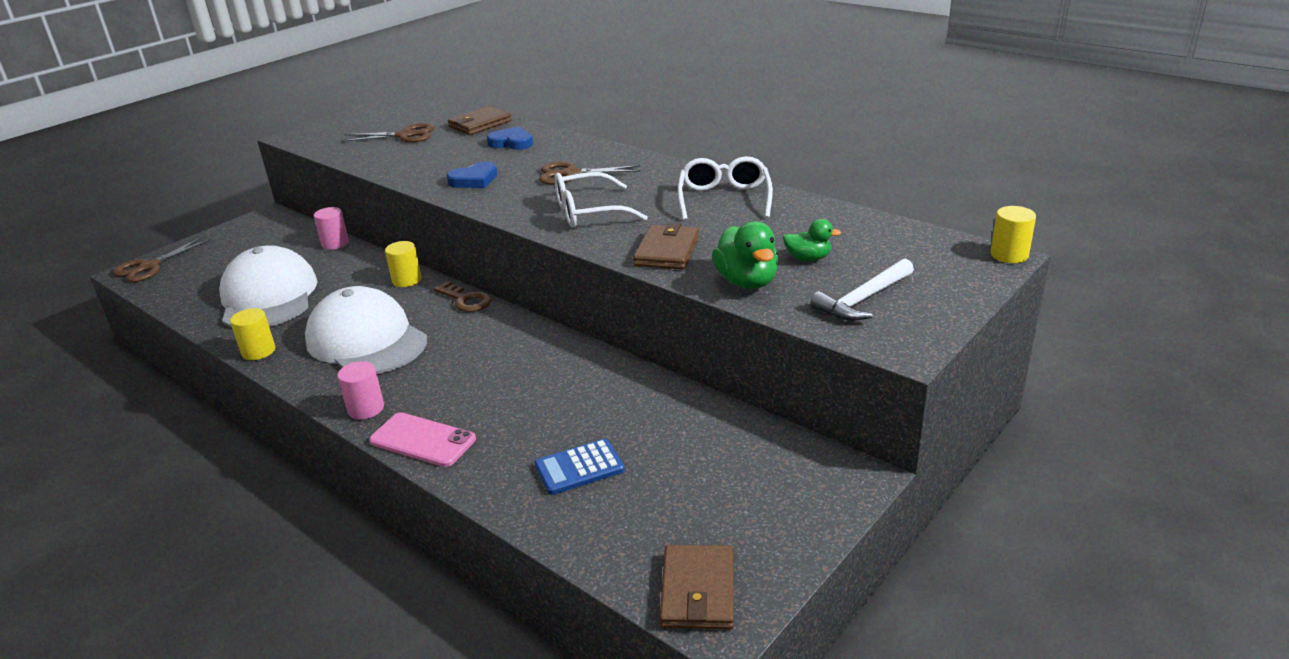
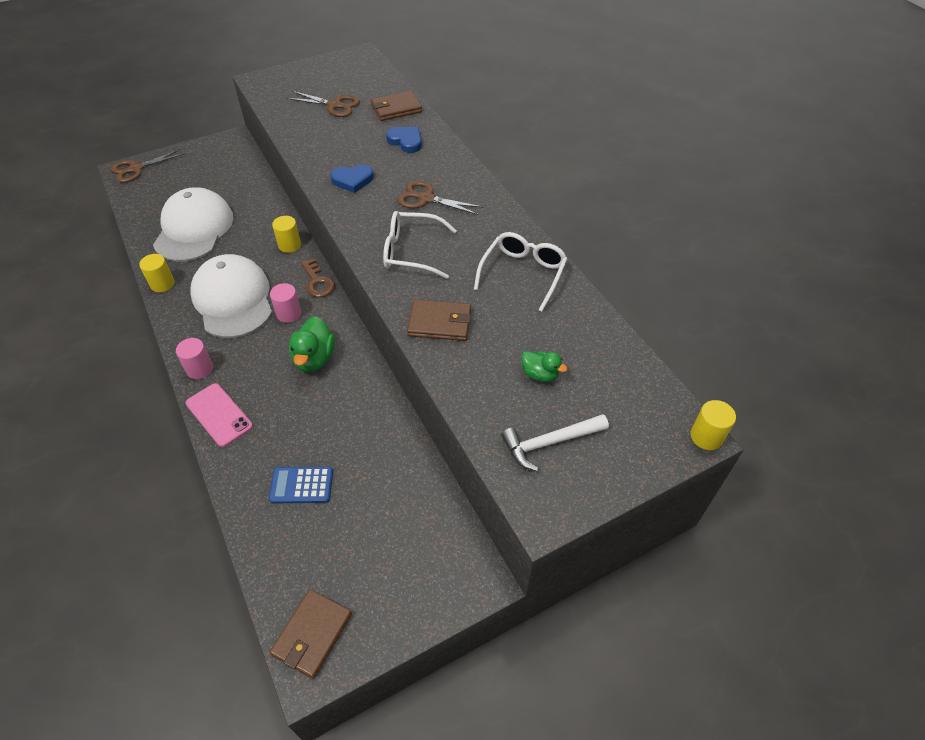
camera: 20 degrees right, 20 degrees up
pink cylinder [314,207,349,250] -> pink cylinder moved to [270,283,301,323]
brown wallet [633,223,699,269] -> brown wallet turned 60 degrees clockwise [407,300,471,341]
green duck [712,221,778,289] -> green duck moved to [289,316,335,372]

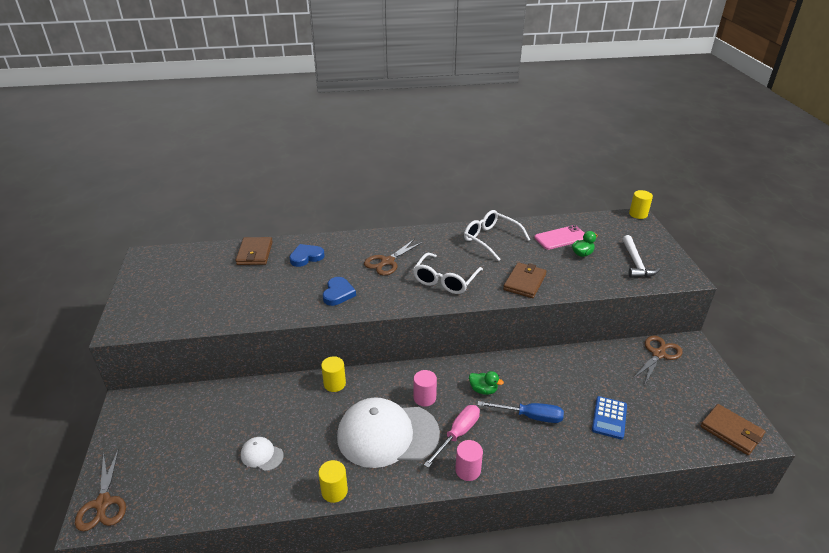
camera: 70 degrees left, 15 degrees down
white cap [153,187,234,262] -> white cap [241,437,284,471], size x0.42
pink phone [186,383,253,447] -> pink phone moved to [534,225,584,250]
brown scissors [286,91,360,117] -> brown scissors moved to [633,335,682,386]
green duck [289,316,335,372] -> green duck [469,371,504,395], size x0.61
brown key [301,258,335,297] -> none
none -> pink screwdriver [424,405,480,468]
none -> blue screwdriver [478,401,564,423]

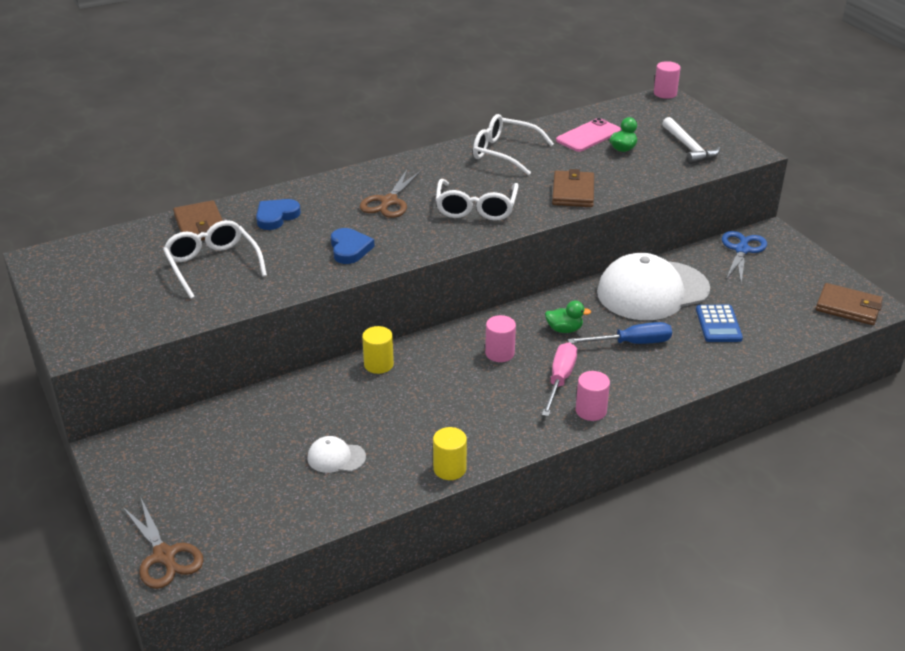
camera: 20 degrees left, 0 degrees up
white cap [337,397,440,468] -> white cap moved to [597,253,710,320]
yellow cylinder [629,190,653,219] -> pink cylinder [654,61,681,99]
brown scissors [633,335,682,386] -> blue scissors [722,231,767,282]
none -> white glasses [163,220,267,299]

